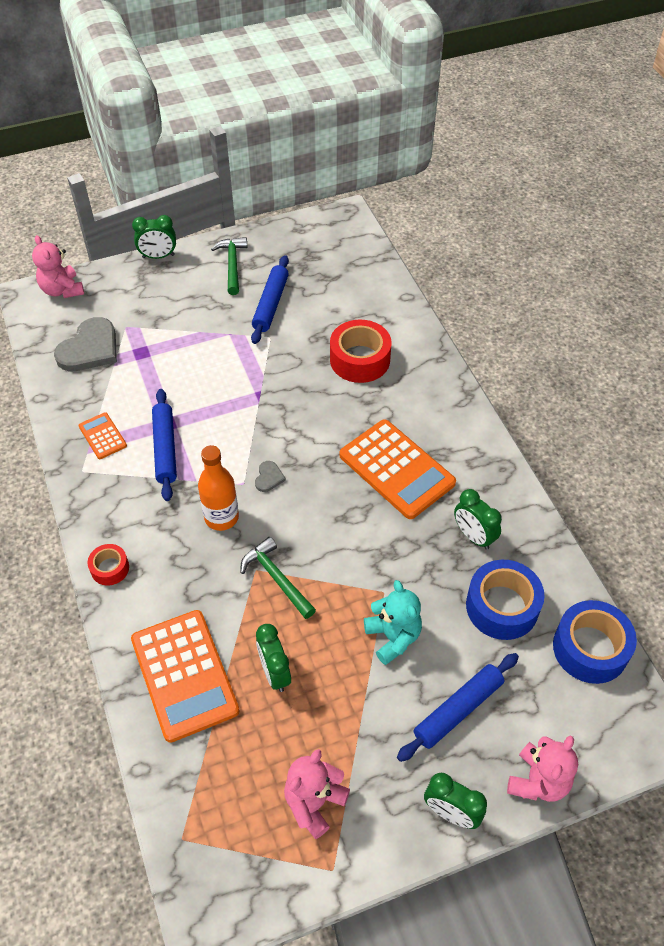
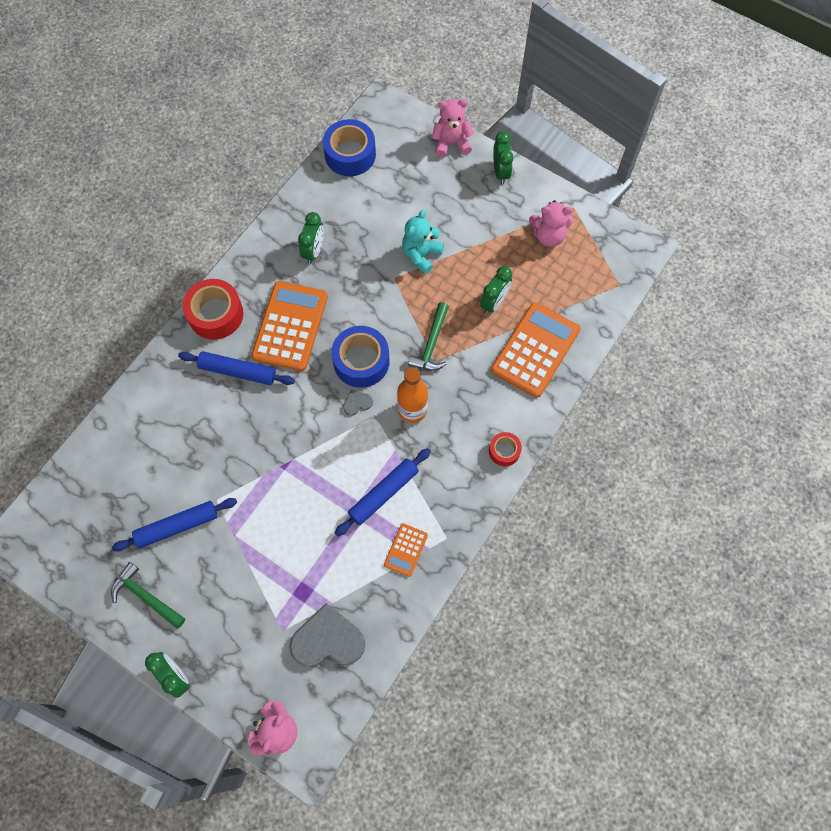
camera: 125 degrees left, 15 degrees up
green hammer [211,237,247,295] -> green hammer turned 75 degrees clockwise [111,562,185,629]
red tape [330,320,392,383] -> red tape moved to [183,279,244,340]
blue rolling pin [397,653,519,762] -> blue rolling pin moved to [178,351,295,385]
blue tape [466,560,545,640] -> blue tape moved to [331,326,390,388]

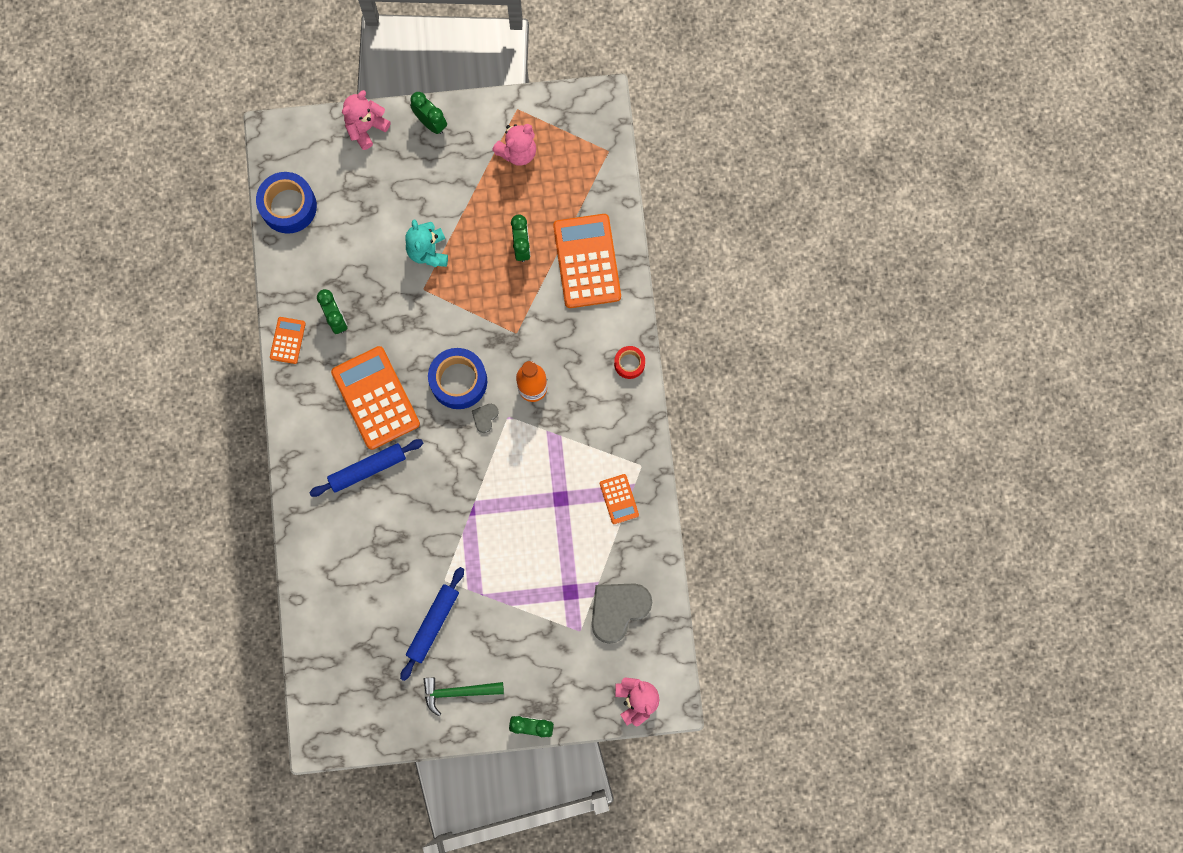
camera: 40 degrees left, 10 degrees up
red tape [183,279,244,340] -> none
blue rolling pin [335,448,431,536] -> none
green hammer [408,302,449,371] -> none
none -> orange calculator [270,317,306,364]

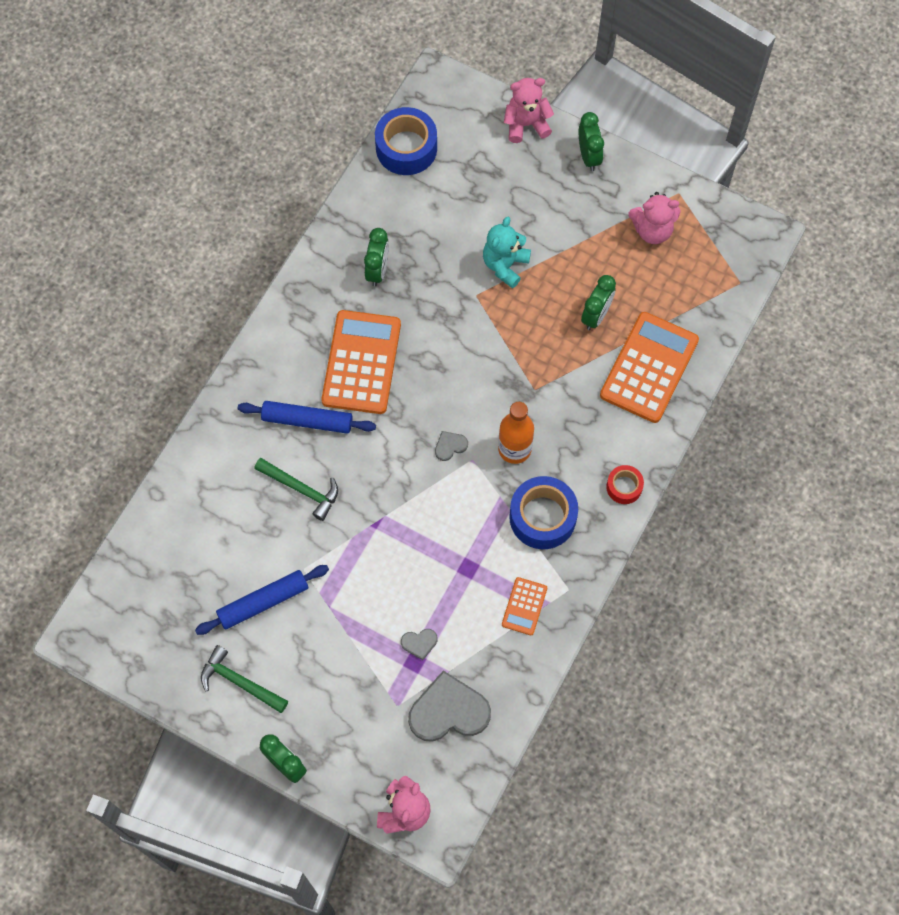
camera: 35 degrees right, 10 degrees down
orange calculator [270,317,306,364] -> none
blue tape [428,348,487,409] -> blue tape moved to [509,476,578,549]
none -> green hammer [254,458,338,521]
none -> grey heart [401,629,437,660]

